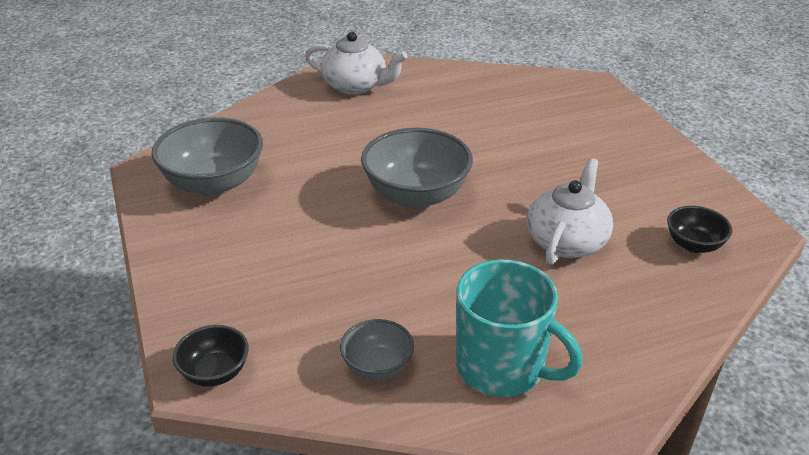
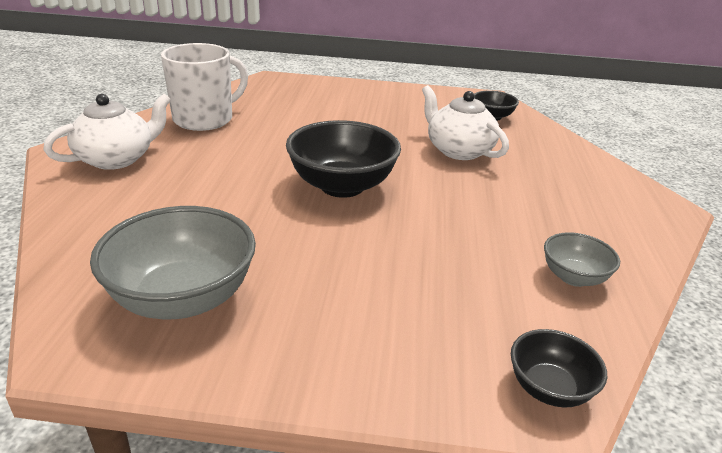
camera: 65 degrees left, 5 degrees down
grey bowl [361,128,473,208] -> black bowl [286,120,401,198]
turquoise mug [456,260,583,397] -> none
none -> white mug [161,43,248,131]

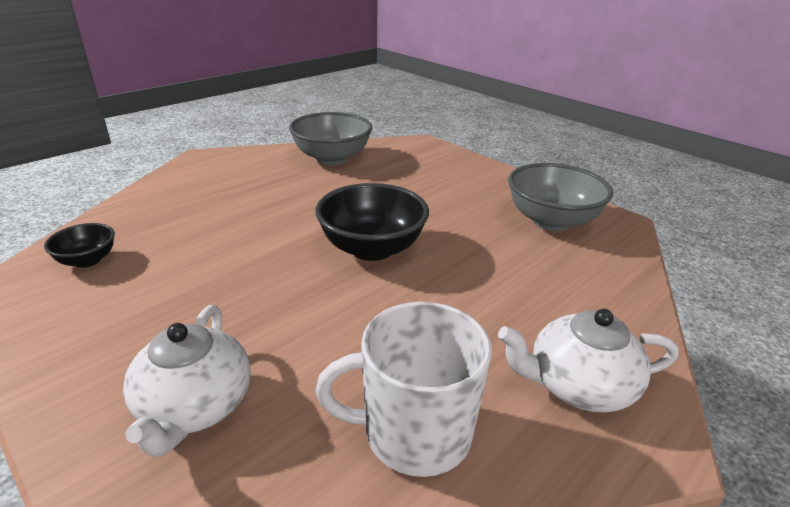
camera: 140 degrees left, 0 degrees up
white teapot [422,85,509,160] -> white teapot moved to [123,305,251,456]
black bowl [511,329,607,408] -> none
grey bowl [544,232,620,287] -> grey bowl [289,112,372,165], size x1.89

